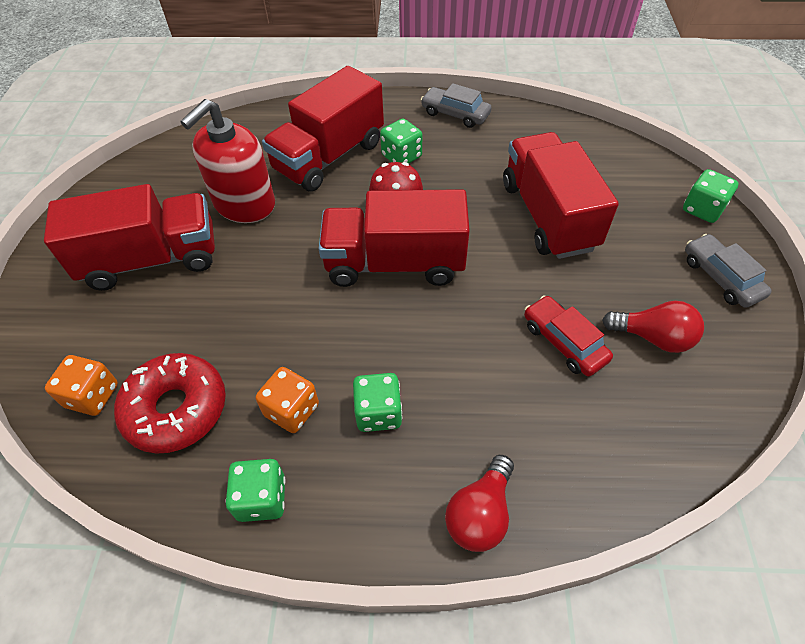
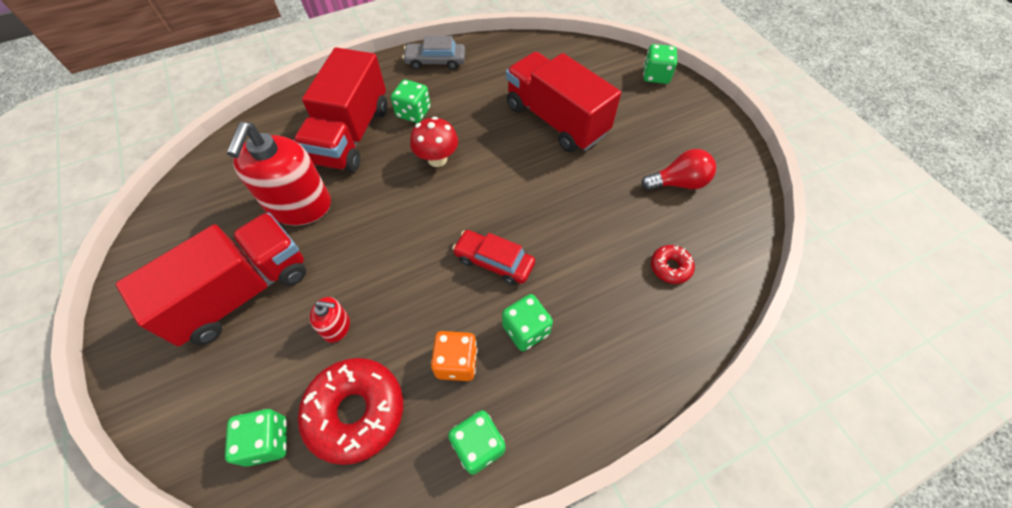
camera: 30 degrees left, 5 degrees up
orange dice [45,355,118,416] -> green dice [225,409,287,467]
red truck [319,189,470,287] -> none
red light bulb [445,455,514,552] -> none
red car [524,295,613,376] -> red car moved to [452,230,535,285]
grey car [685,234,772,308] -> none
none -> red soap dispenser [310,297,350,343]
none -> red donut [651,245,695,284]

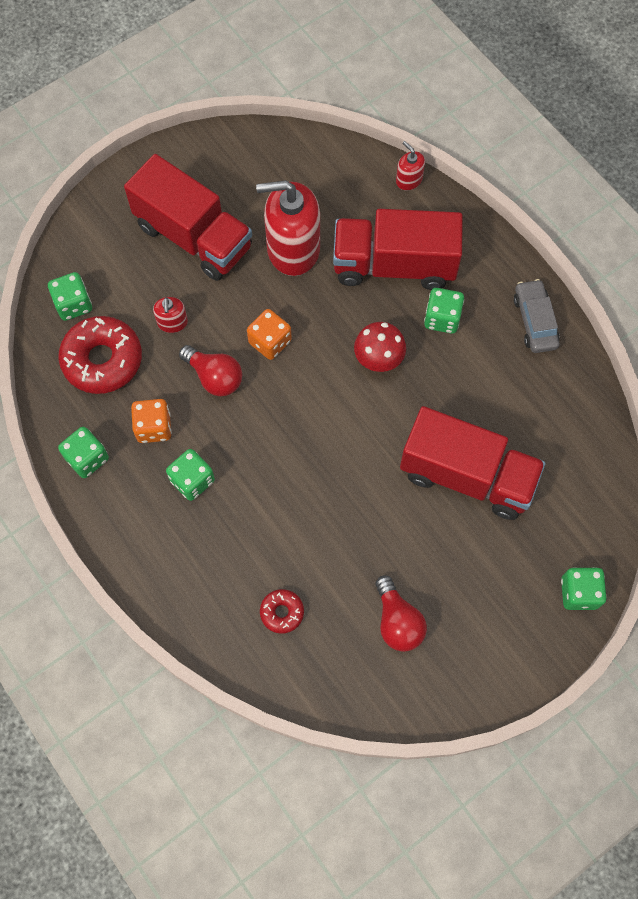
camera: 80 degrees right, 10 degrees up
red car [452,230,535,285] -> none
red truck [506,52,621,152] -> red truck turned 75 degrees clockwise [400,406,545,520]
none -> red light bulb [179,345,242,396]
none -> orange dice [247,309,292,360]
none -> red soap dispenser [396,141,425,190]

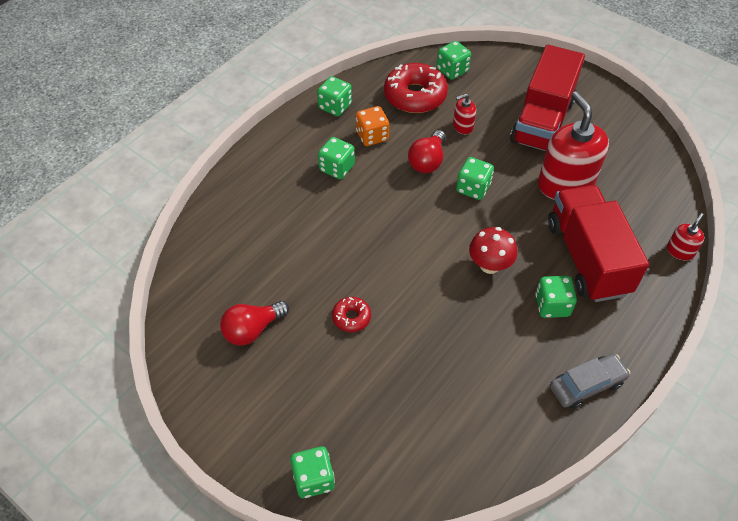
camera: 75 degrees right, 15 degrees down
orange dice [247,309,292,360] -> green dice [456,157,494,200]
red donut [260,589,304,634] -> red donut moved to [332,297,371,332]
red truck [400,406,545,520] -> none

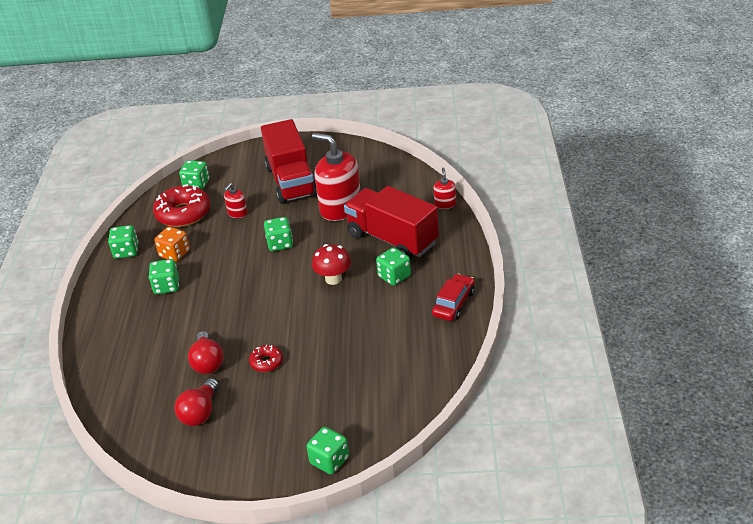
camera: 35 degrees left, 15 degrees down
red light bulb [408,130,445,173] -> red light bulb moved to [188,331,223,374]
grey car [550,354,630,409] -> red car [432,274,475,321]

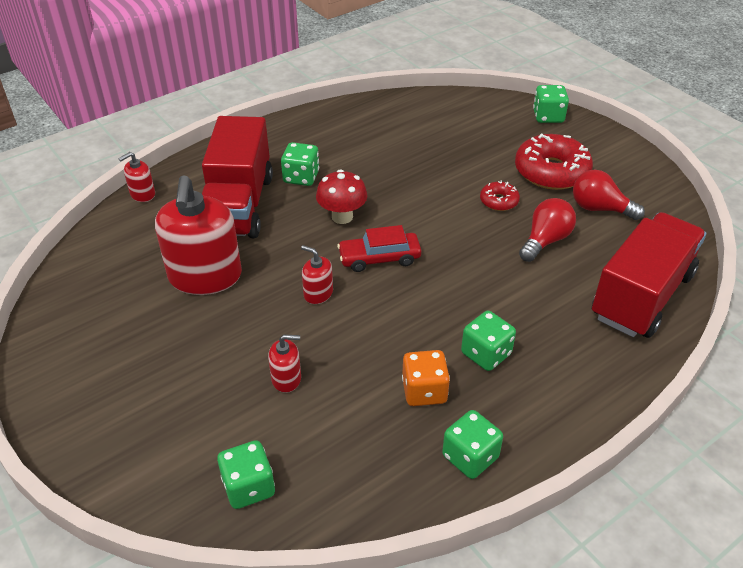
camera: 130 degrees left, 5 degrees up
red donut [153,184,210,227] -> red donut moved to [515,133,593,190]
red light bulb [174,378,219,426] -> red light bulb turned 135 degrees counterclockwise [573,170,645,220]
red truck [261,119,317,204] -> red truck moved to [592,212,706,338]
green dice [264,217,293,251] -> red soap dispenser [301,245,333,304]
red car [432,274,475,321] -> red car moved to [337,225,421,272]

